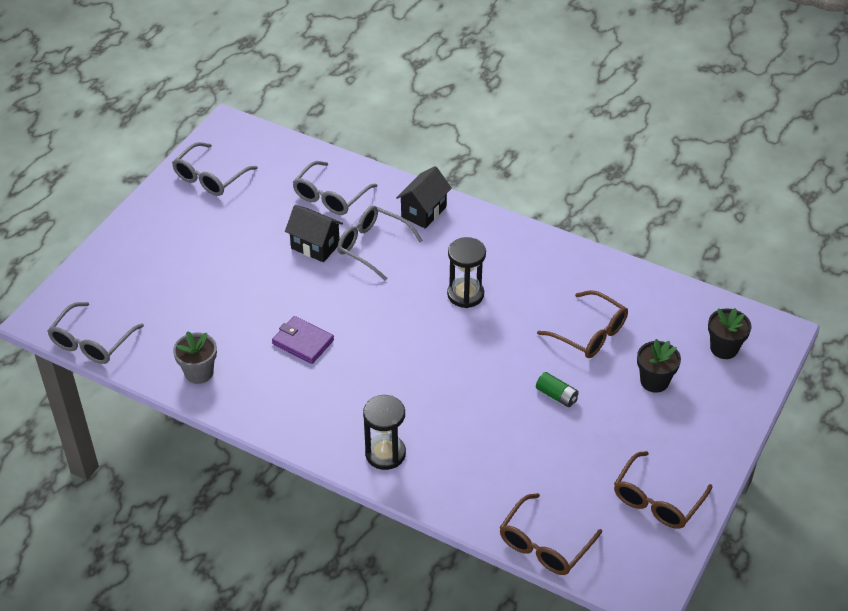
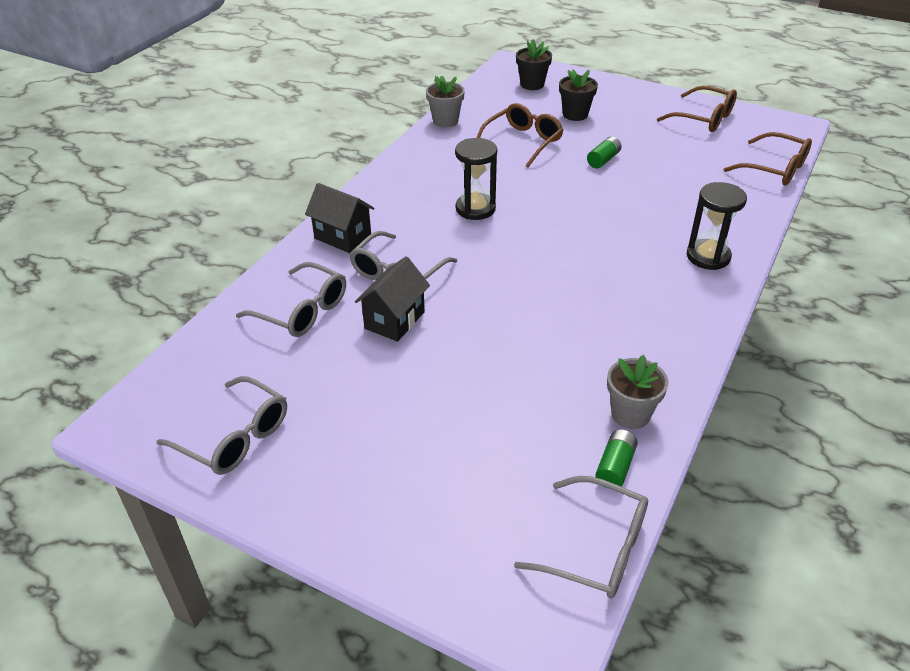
camera: 90 degrees left, 5 degrees down
purple wallet [272,316,334,364] -> none
none -> grey flower pot [426,75,465,128]
none -> green battery [595,429,638,488]

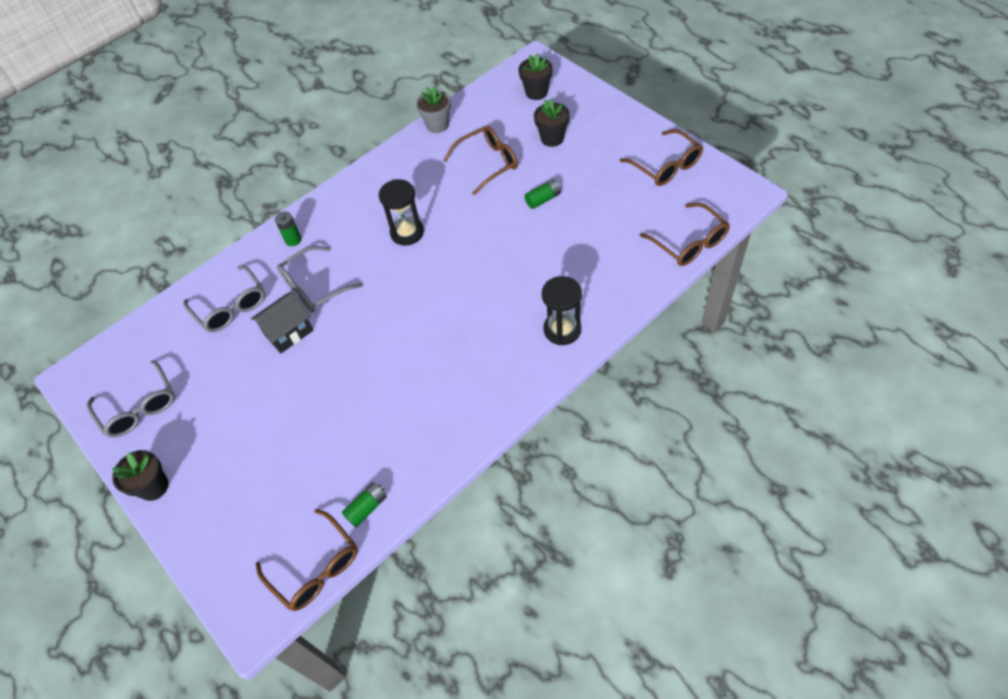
camera: 25 degrees right, 15 degrees up
black house [305,183,374,253] -> green battery [275,211,302,246]
grey glasses [514,476,648,599] -> brown glasses [255,509,358,611]
grey flower pot [607,355,669,429] -> none
none -> black flower pot [112,450,169,501]

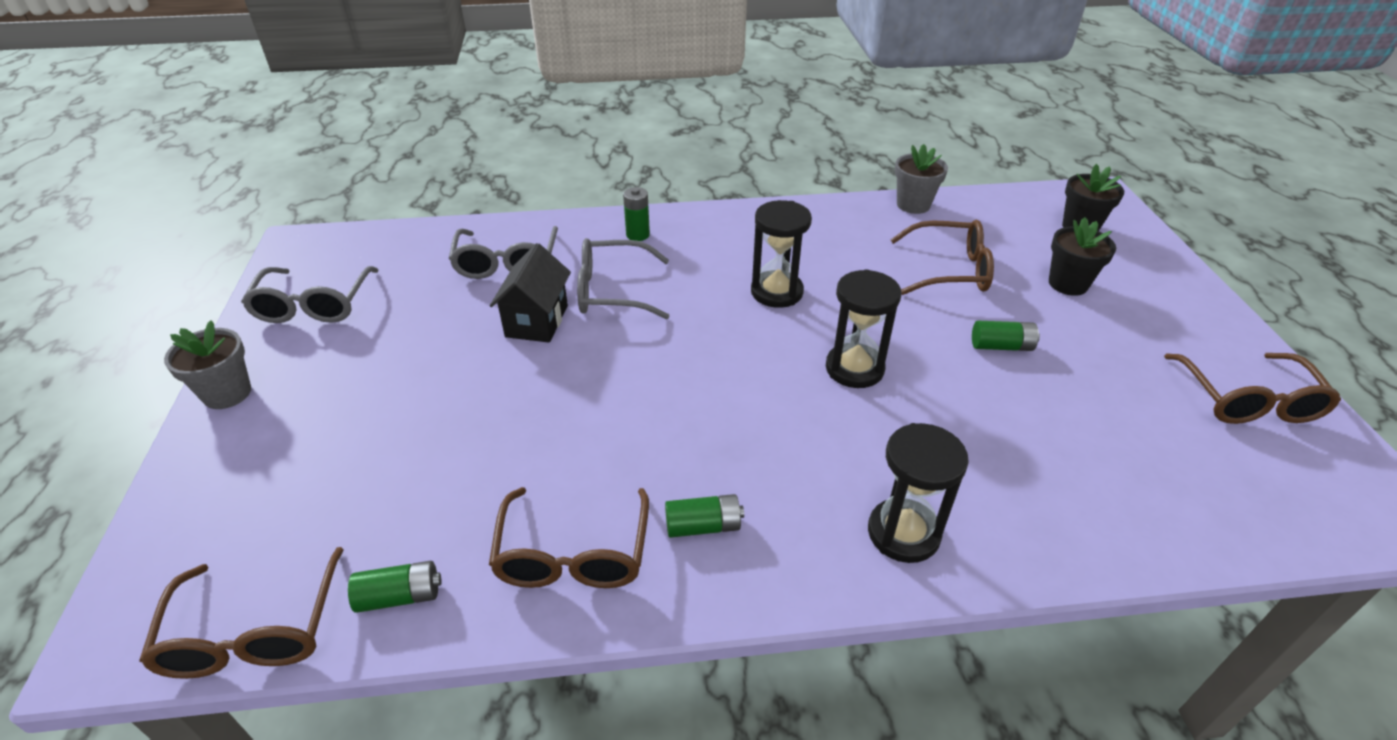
camera: 30 degrees right, 15 degrees down
black flower pot [112,450,169,501] -> grey flower pot [164,320,251,409]
black house [251,292,313,353] -> black house turned 75 degrees counterclockwise [490,243,571,343]
brown glasses [640,203,730,266] -> brown glasses moved to [489,487,649,588]
none -> green battery [665,494,744,538]
none -> black hourglass [826,269,901,388]

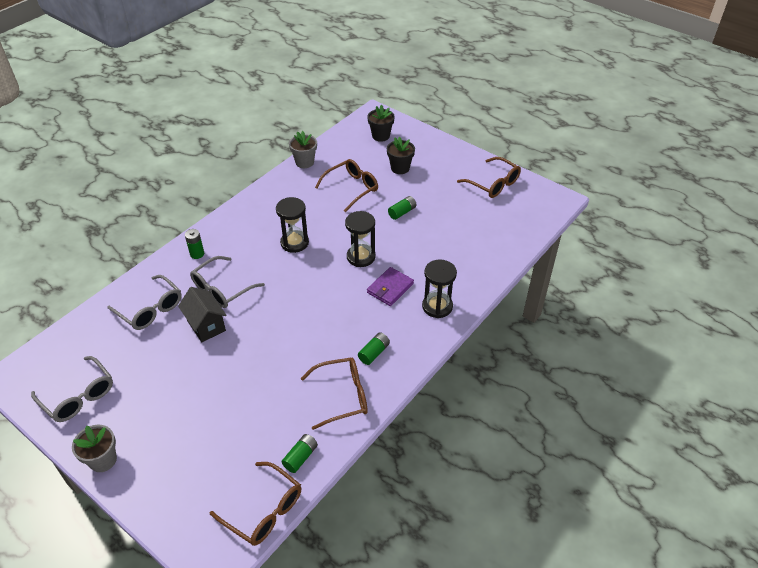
camera: 45 degrees left, 5 degrees up
brown glasses [489,487,649,588] -> brown glasses turned 60 degrees counterclockwise [301,357,368,430]
none -> purple wallet [367,267,414,306]

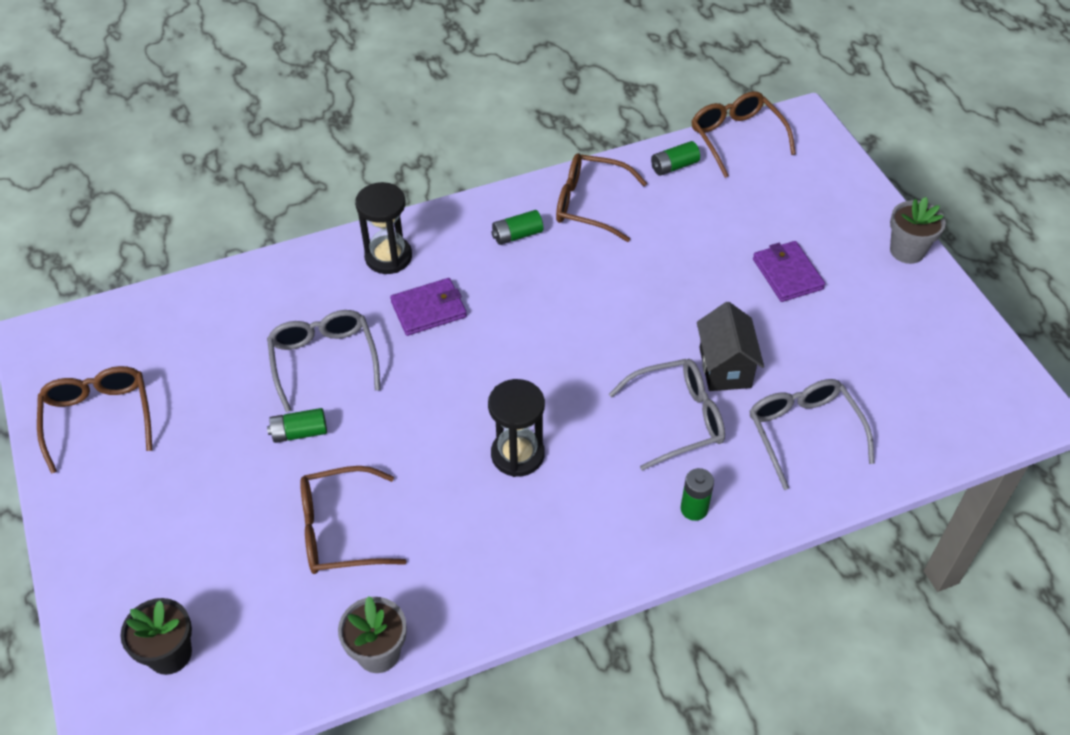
camera: 150 degrees left, 5 degrees up
grey glasses [31,356,113,422] -> grey glasses moved to [267,310,380,412]
black hourglass [345,211,375,267] -> none
black flower pot [387,137,415,174] -> none
none -> purple wallet [753,241,825,302]

